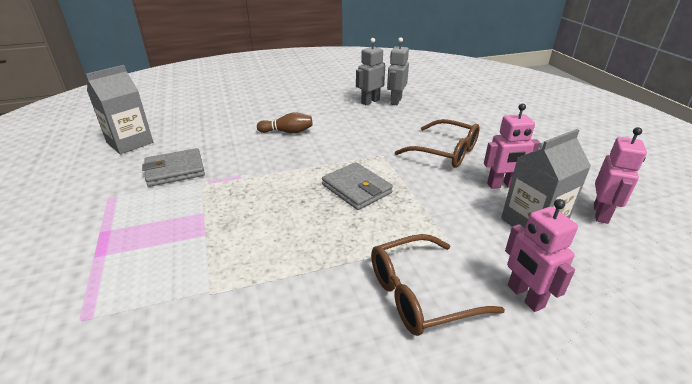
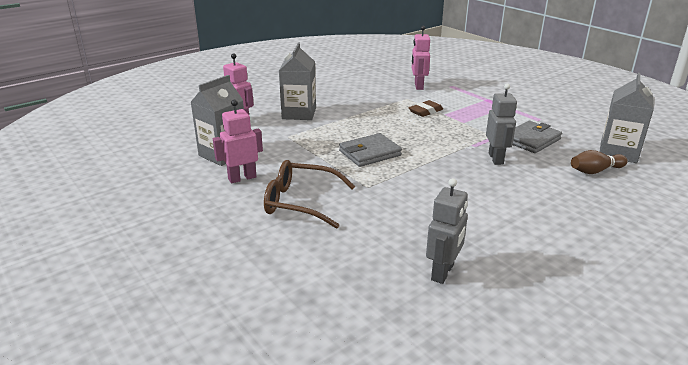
camera: 160 degrees right, 5 degrees down
brown bowling pin [257,112,313,134] -> brown bowling pin moved to [571,150,627,174]
grey wallet [322,162,393,210] -> grey wallet turned 60 degrees counterclockwise [339,133,402,167]
brown glasses [371,234,505,336] -> grey carton [279,42,316,120]
grey robot [387,37,409,105] -> grey robot moved to [486,84,517,165]
pink robot [594,127,647,224] -> pink robot moved to [412,26,430,90]
none -> brown eraser [408,100,443,117]

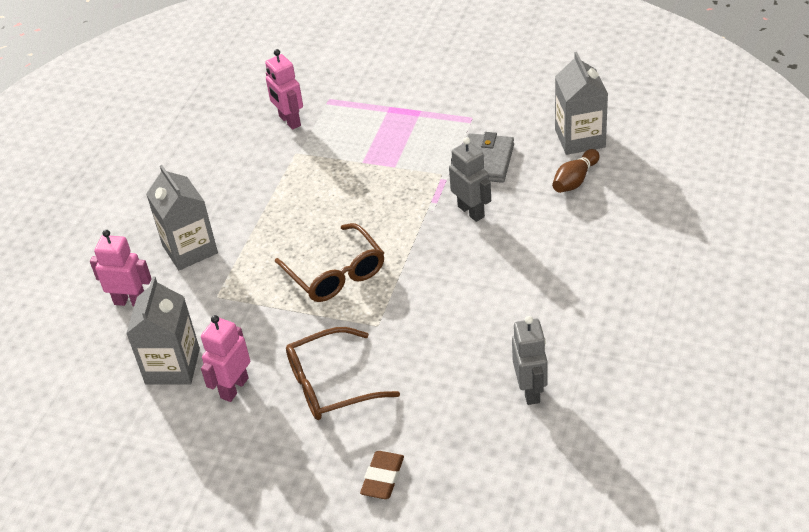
camera: 30 degrees left, 15 degrees up
grey wallet [339,133,402,167] -> brown glasses [275,223,384,302]
brown eraser [408,100,443,117] -> brown eraser moved to [360,451,404,499]

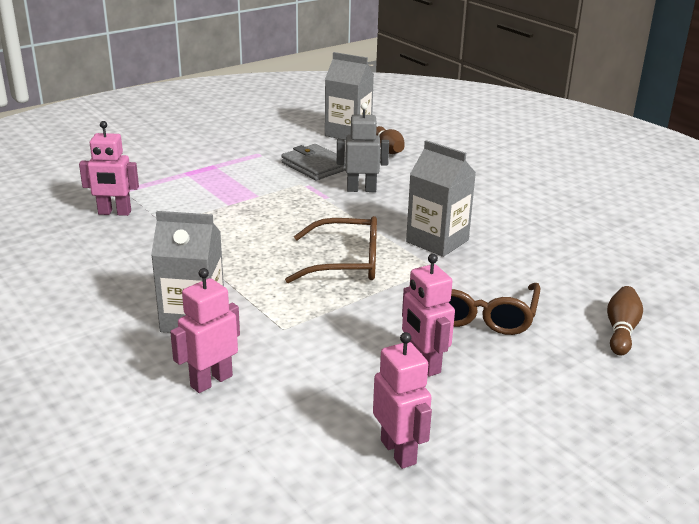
camera: 60 degrees left, 15 degrees down
grey carton [126,277,200,385] -> grey carton moved to [406,140,476,257]
brown eraser [360,451,404,499] -> brown bowling pin [607,286,643,356]
grey robot [512,316,548,405] -> none
none -> pink robot [373,332,432,469]

